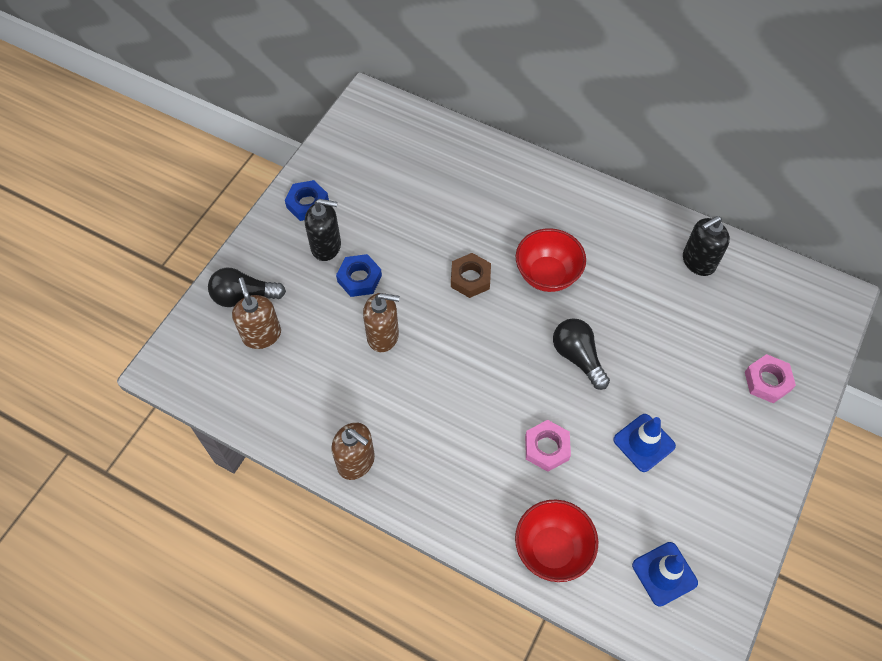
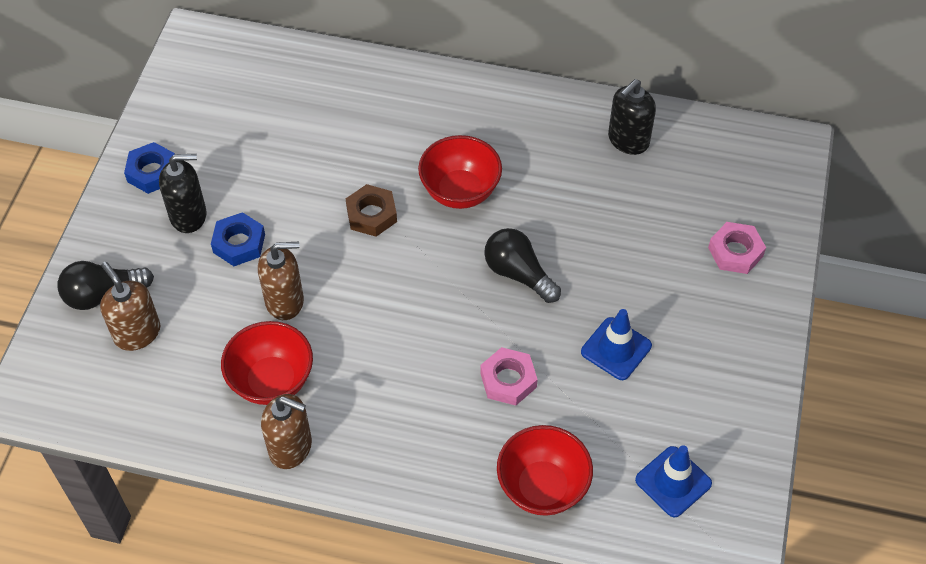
camera: 15 degrees left, 5 degrees down
none -> red bowl [221,321,313,405]

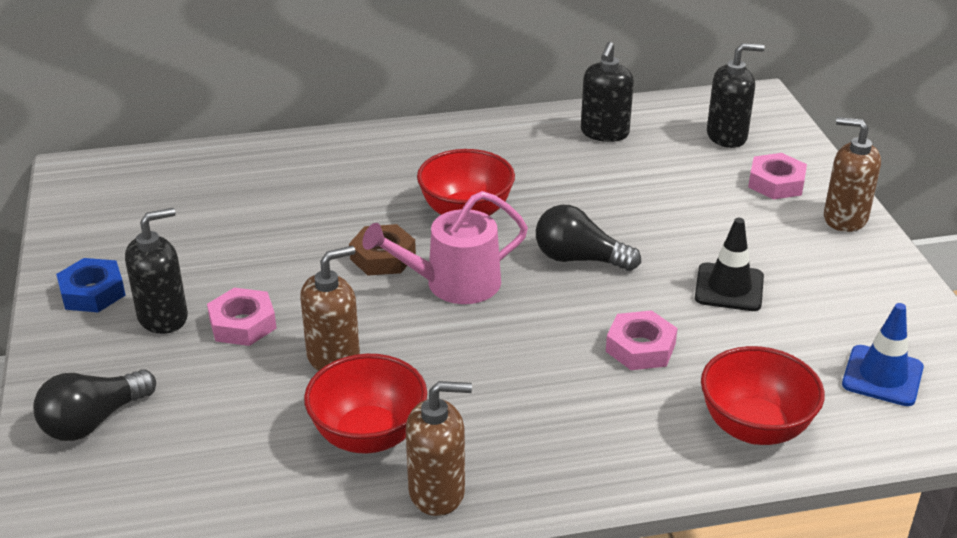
camera: 25 degrees left, 20 degrees down
brown soap dispenser [100,262,161,351] -> brown soap dispenser moved to [824,117,881,232]
blue nut [211,212,265,266] -> pink nut [207,288,277,346]
blue traffic cone [581,309,652,380] -> black traffic cone [695,218,764,311]
none -> pink watering can [362,191,528,304]
none -> black soap dispenser [707,43,765,148]

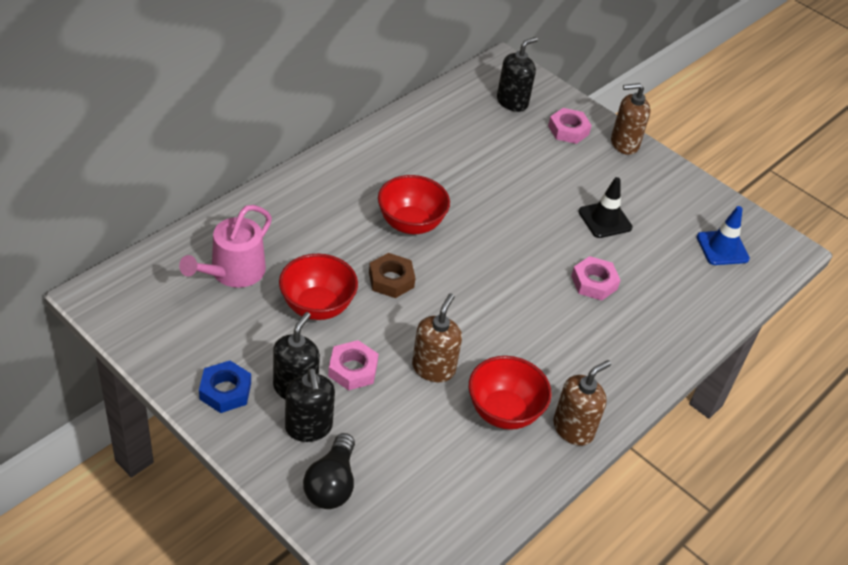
camera: 40 degrees left, 10 degrees up
pink watering can [362,191,528,304] -> pink watering can moved to [179,205,272,288]
black light bulb [536,205,641,271] -> none
black soap dispenser [581,42,634,142] -> black soap dispenser moved to [285,368,335,442]
red bowl [701,346,825,445] -> red bowl moved to [279,254,358,320]

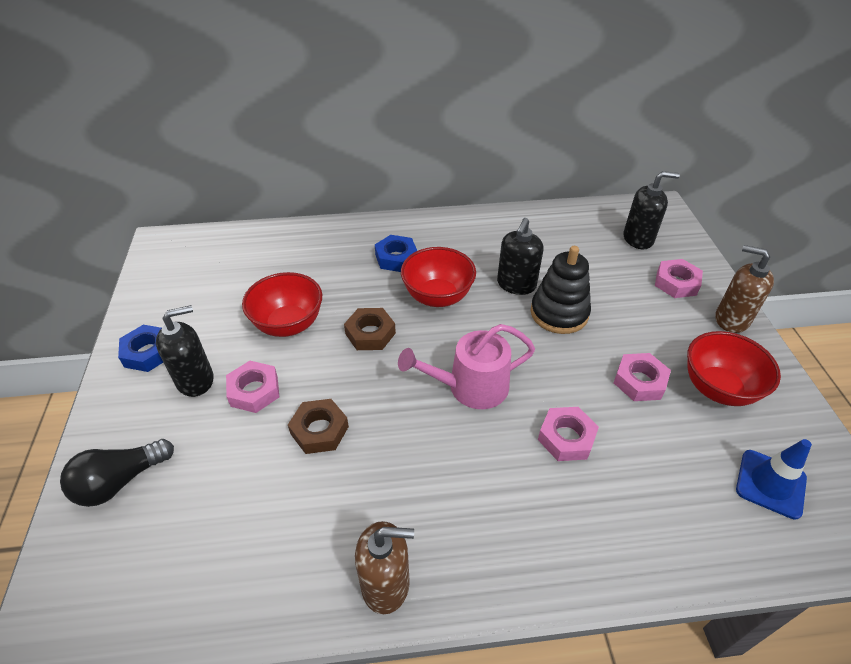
camera: 45 degrees right, 0 degrees up
pink watering can [179,205,272,288] -> pink watering can moved to [398,324,535,409]
black soap dispenser [285,368,335,442] -> black soap dispenser moved to [497,218,544,295]
brown soap dispenser [412,294,462,382] -> brown nut [288,399,349,454]
red bowl [469,356,552,430] -> red bowl moved to [687,331,781,406]
black traffic cone [578,177,633,238] -> pink nut [614,353,671,401]
none -> blue nut [375,235,417,272]
none -> black stacking toy [530,246,591,334]

